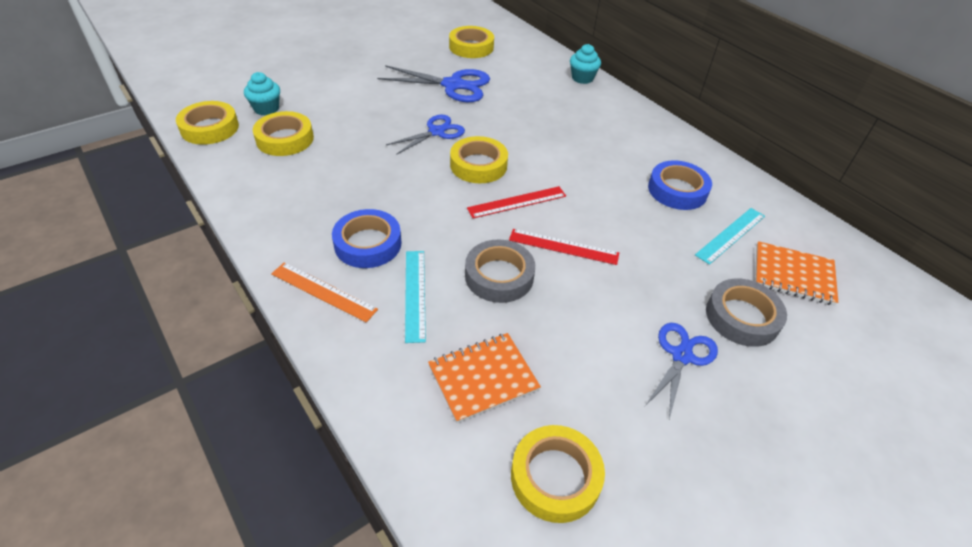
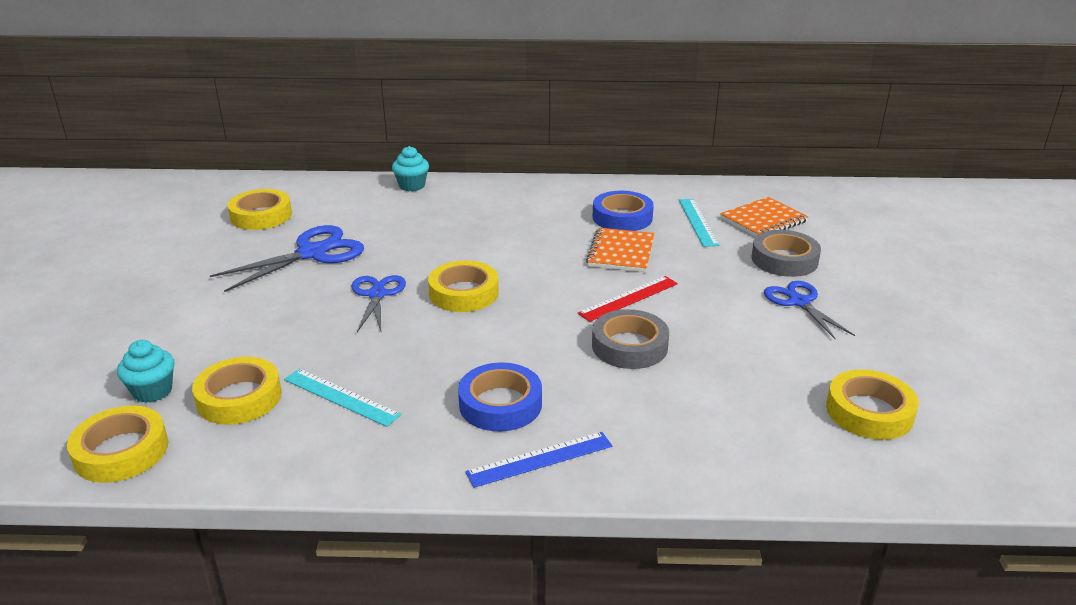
camera: 50 degrees left, 15 degrees down
orange ruler [271,262,378,322] -> blue ruler [465,432,612,488]
turquoise ruler [405,251,426,343] -> turquoise ruler moved to [284,369,401,427]
orange notebook [428,333,541,423] -> orange notebook moved to [586,228,655,272]
red ruler [467,186,566,218] -> none

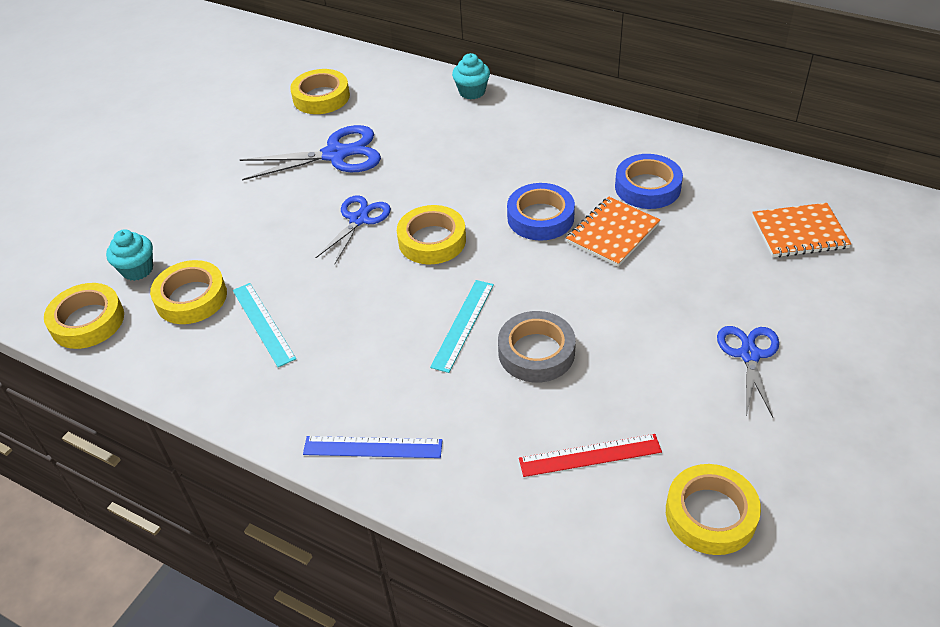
camera: 30 degrees right, 15 degrees up
blue tape [458,362,542,431] -> blue tape moved to [507,183,575,241]
red ruler [578,276,678,322] -> red ruler moved to [519,434,662,477]
turquoise ruler [679,199,719,247] -> turquoise ruler moved to [430,280,494,373]
grey tape [751,230,821,277] -> none

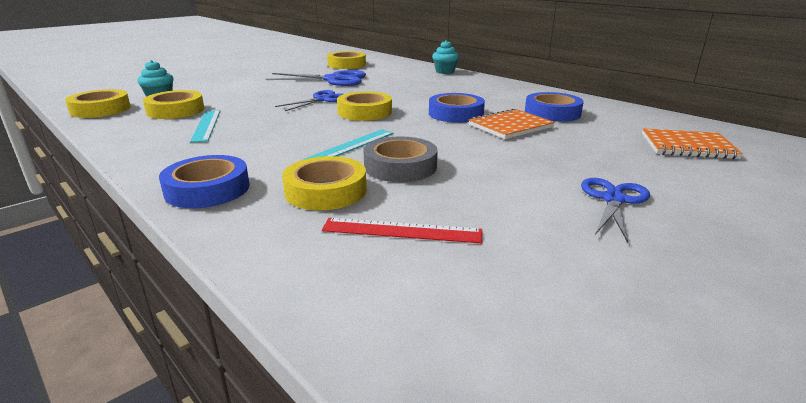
camera: 15 degrees right, 20 degrees down
blue ruler [303,436,442,458] -> blue tape [159,155,250,208]
yellow tape [666,464,761,555] -> yellow tape moved to [282,156,367,210]

